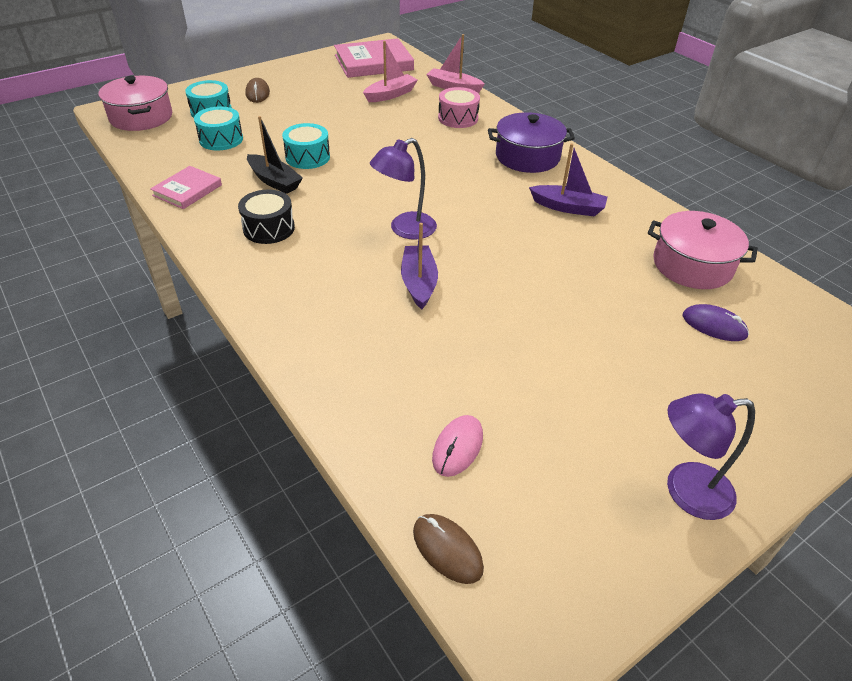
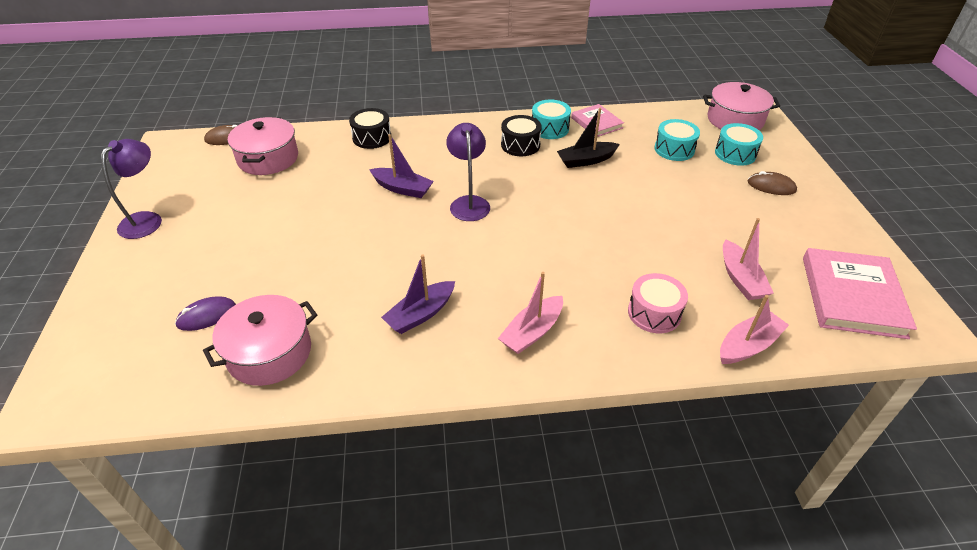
camera: 120 degrees right, 0 degrees up
turquoise drum [282,123,330,169] -> turquoise drum moved to [532,100,571,139]
pink mouse [432,415,483,477] -> pink pot [228,117,298,175]
purple pot [488,112,575,173] -> pink boat [498,272,563,354]
none -> black drum [349,108,391,149]

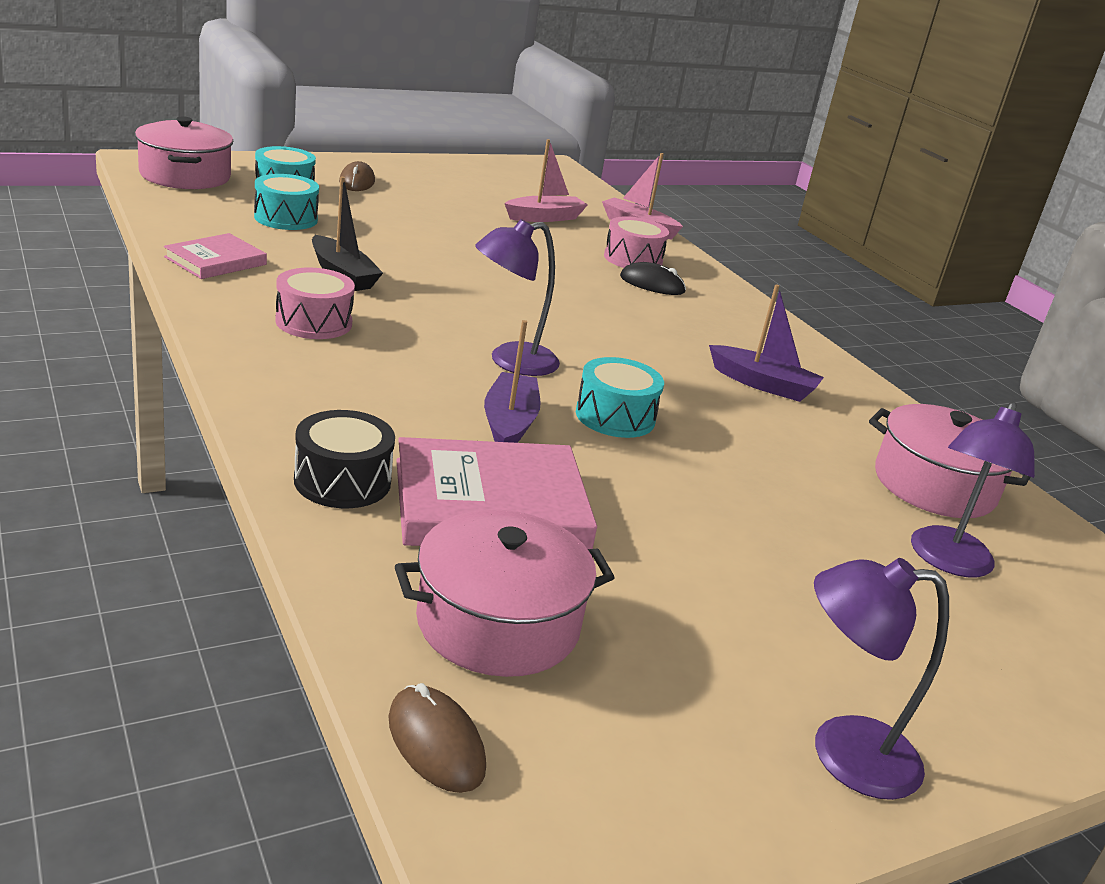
camera: 115 degrees left, 15 degrees down
purple mouse [175,297,236,331] -> purple lamp [911,401,1035,577]
pink boat [498,272,563,354] -> none
black drum [501,115,542,156] -> pink drum [275,268,355,339]
turquoise drum [532,100,571,139] -> turquoise drum moved to [576,357,664,438]
pink book [803,248,917,339] -> pink book moved to [396,437,597,549]
none -> black mouse [620,262,686,295]

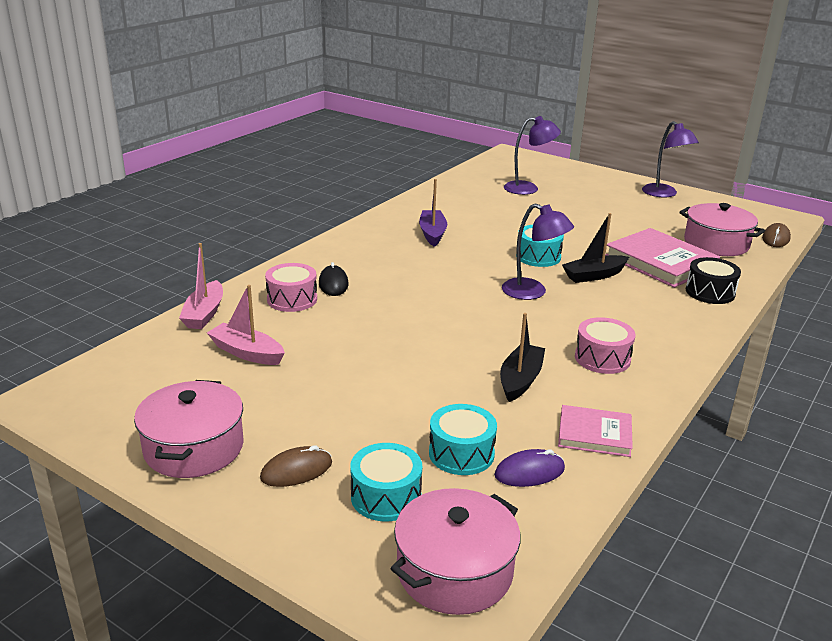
camera: 115 degrees left, 0 degrees up
purple boat [484,320,541,443] -> black boat [562,213,629,283]
pink pot [869,404,1030,518] -> pink pot moved to [134,380,244,478]
none -> purple mouse [494,449,565,487]

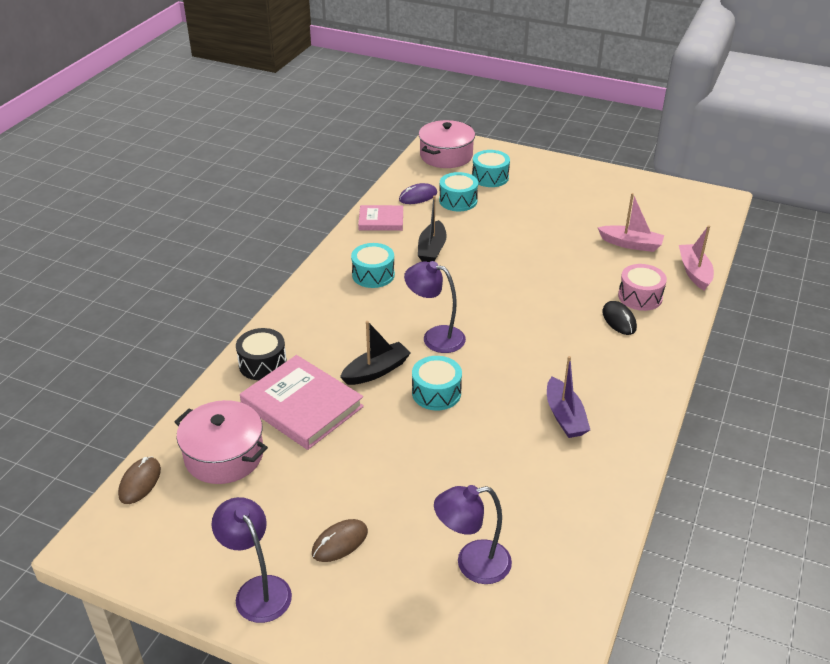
camera: 170 degrees right, 10 degrees up
pink pot [134,380,244,478] -> none
brown mouse [260,445,332,487] -> brown mouse moved to [312,519,368,562]
pink drum [575,317,636,374] -> turquoise drum [351,243,395,288]

